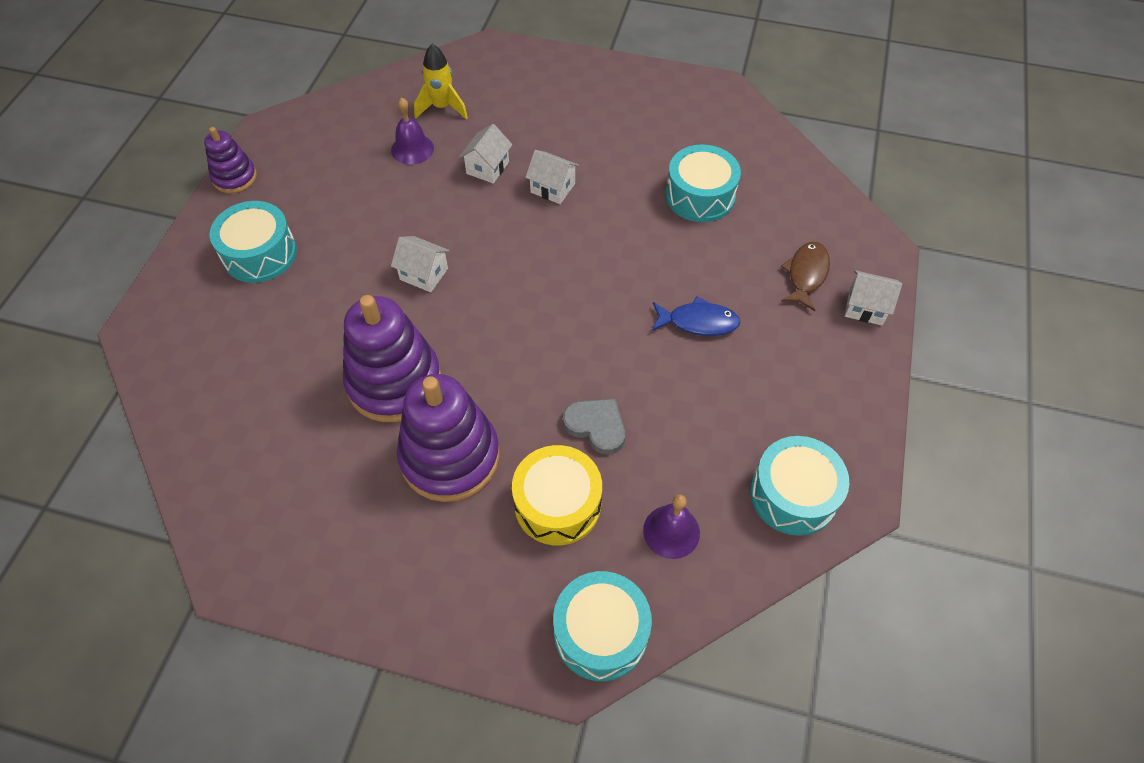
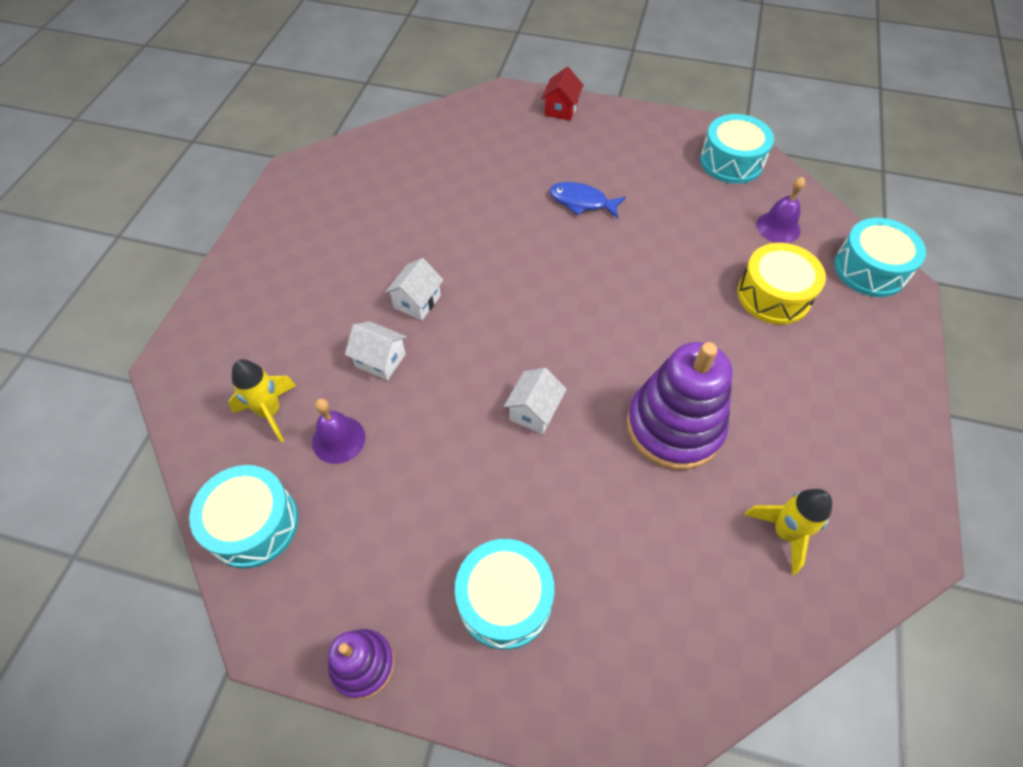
camera: 90 degrees left, 0 degrees up
purple stacking toy [397,374,500,502] -> none
grey heart [563,399,625,455] -> none
blue fish [652,296,741,336] -> blue fish turned 75 degrees counterclockwise [550,182,626,219]
turquoise drum [666,144,741,222] -> turquoise drum moved to [189,465,298,569]
brown fish [781,242,830,311] -> none
white house [845,270,902,325] -> red house [541,67,583,121]
none -> yellow rocket [745,489,832,575]

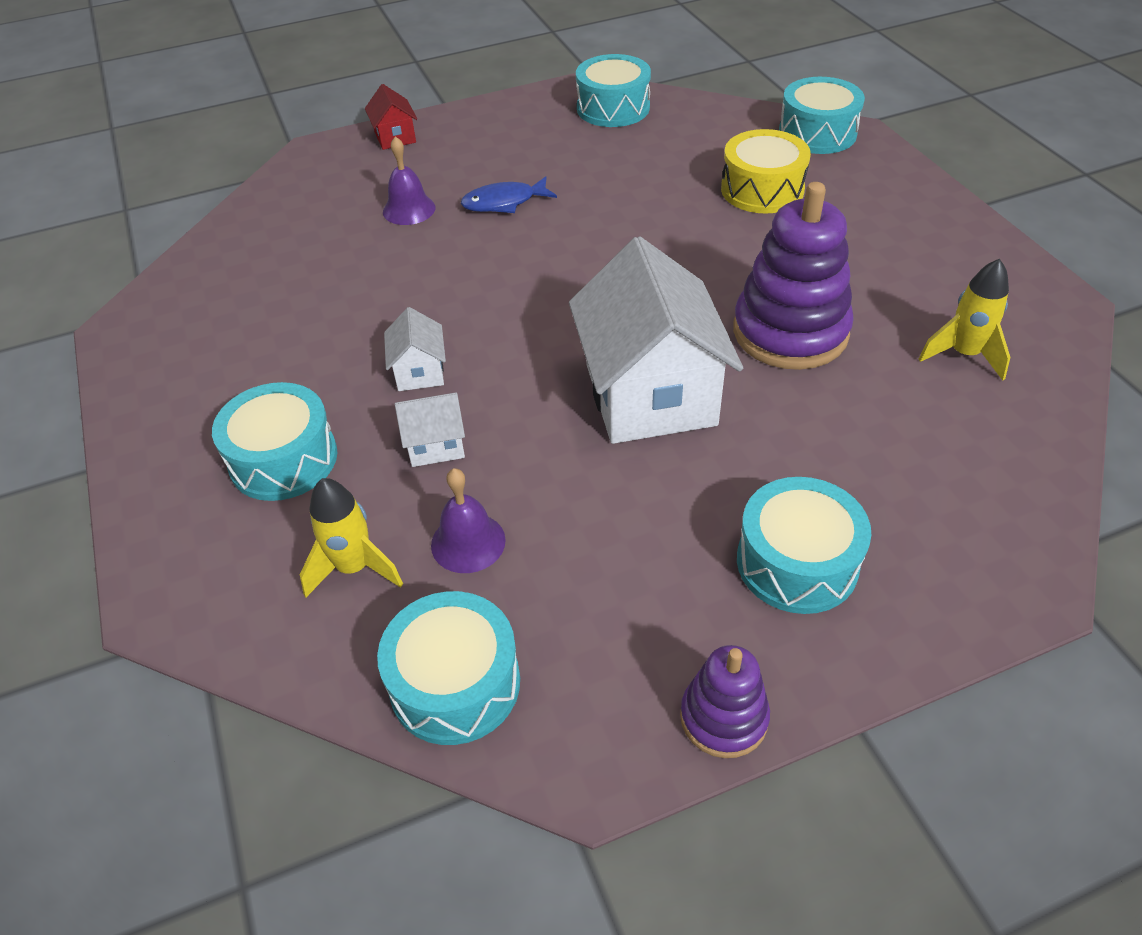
camera: 35 degrees left, 10 degrees down
white house [504,368,567,434] -> white house [569,236,743,444], size x2.28
purple bell [757,177,805,243] -> purple bell moved to [383,136,435,225]
none -> turquoise drum [212,382,337,501]

